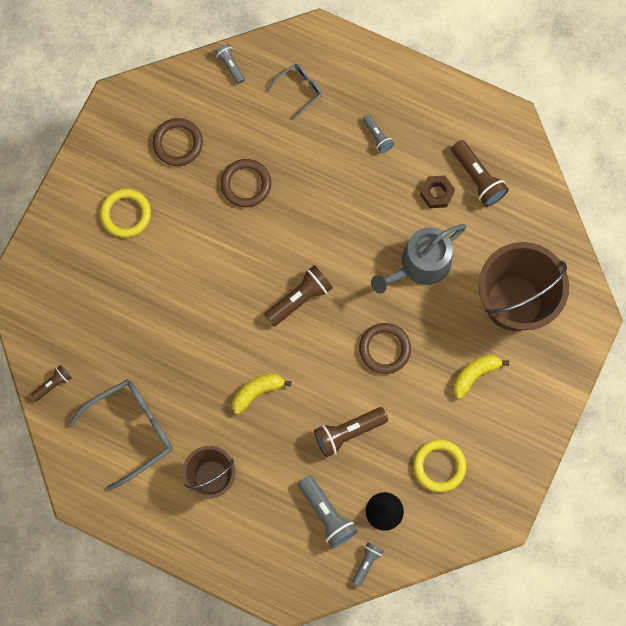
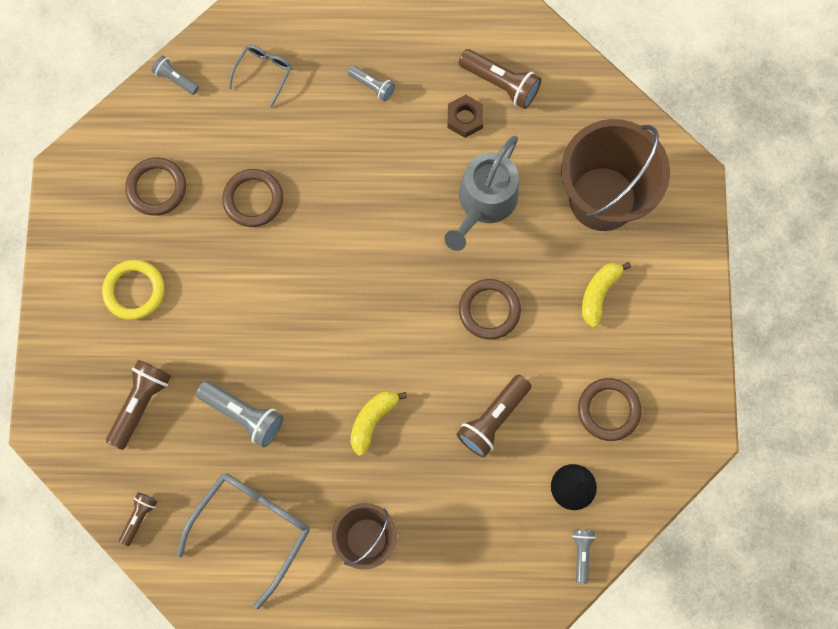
camera: 25 degrees left, 0 degrees up
brown flashlight [264,265,333,326] -> brown flashlight moved to [106,360,171,450]
grey flashlight [298,475,357,549] -> grey flashlight moved to [196,381,283,447]
yellow ring [413,439,466,492] -> brown ring [578,378,642,441]

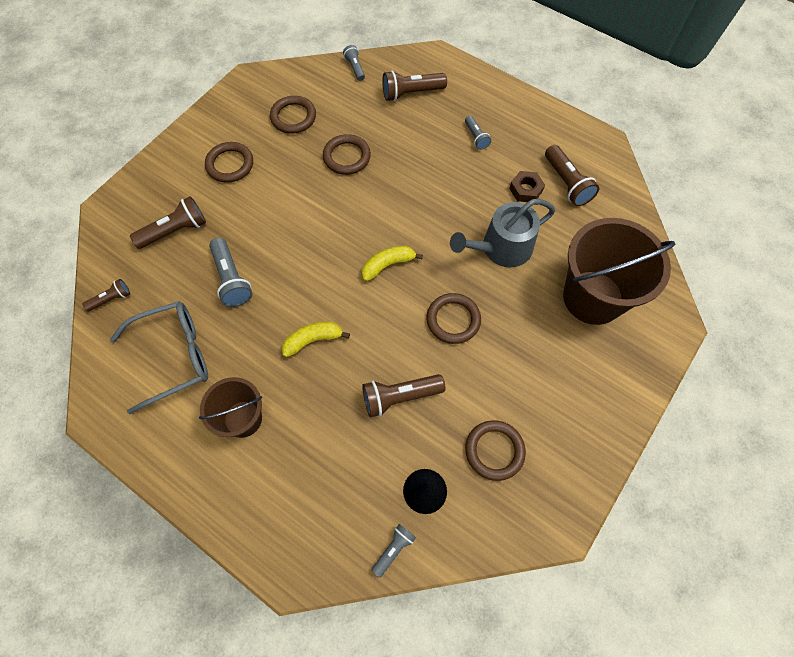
camera: 35 degrees right, 10 degrees down
yellow ring [102,260,164,320] -> brown ring [205,142,253,183]
grey glasses [228,45,292,108] -> brown flashlight [382,71,447,101]
yellow banana [582,262,631,328] -> yellow banana moved to [362,246,423,281]

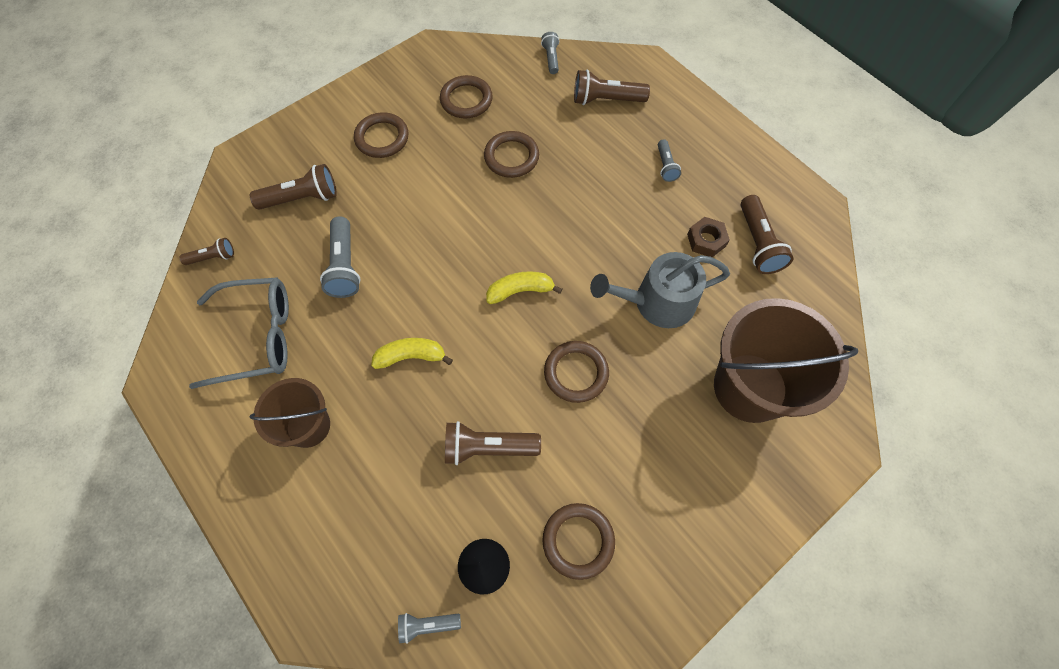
camera: 15 degrees right, 0 degrees up
grey flashlight [372,524,416,577] -> grey flashlight turned 150 degrees counterclockwise [398,613,461,644]

